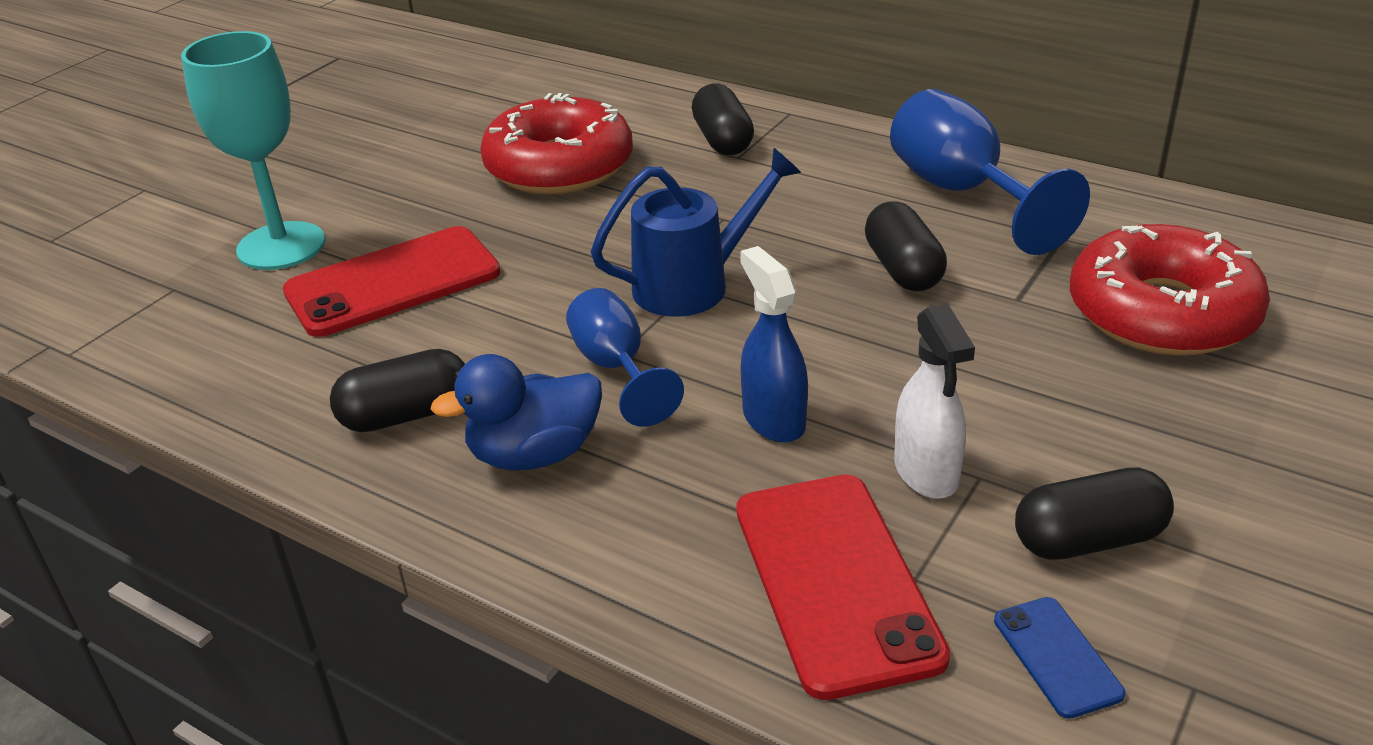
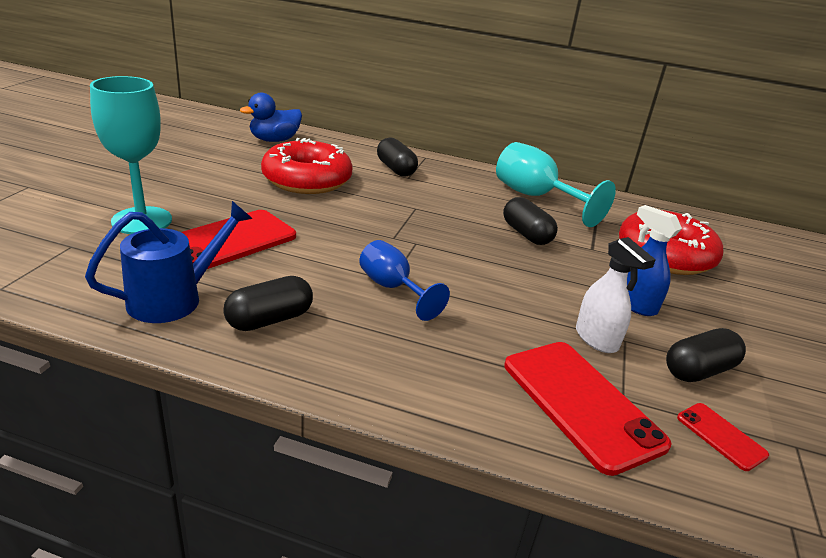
camera: 20 degrees left, 5 degrees down
blue duck [430,354,602,470] -> blue duck moved to [240,93,302,142]
blue watering can [591,147,802,317] -> blue watering can moved to [85,201,253,323]
blue spray bottle [740,246,808,443] -> blue spray bottle moved to [627,205,682,316]
blue goblet [890,89,1090,255] -> turquoise goblet [496,142,616,227]
blue phone [994,597,1126,719] -> red phone [677,403,769,471]

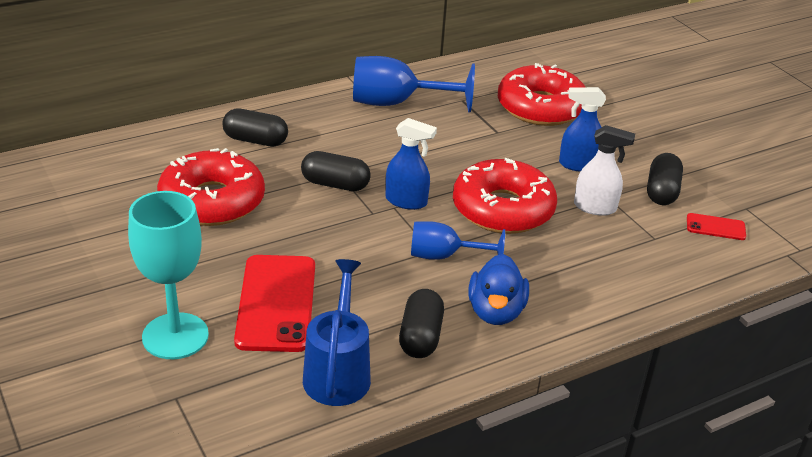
camera: 45 degrees left, 5 degrees up
blue duck [240,93,302,142] -> blue duck moved to [468,254,529,325]
turquoise goblet [496,142,616,227] -> blue goblet [353,56,475,113]
black capsule [503,197,558,245] -> black capsule moved to [301,151,371,191]
red phone [504,342,672,476] -> none
none -> blue spray bottle [385,118,437,210]
none -> red donut [453,158,557,234]

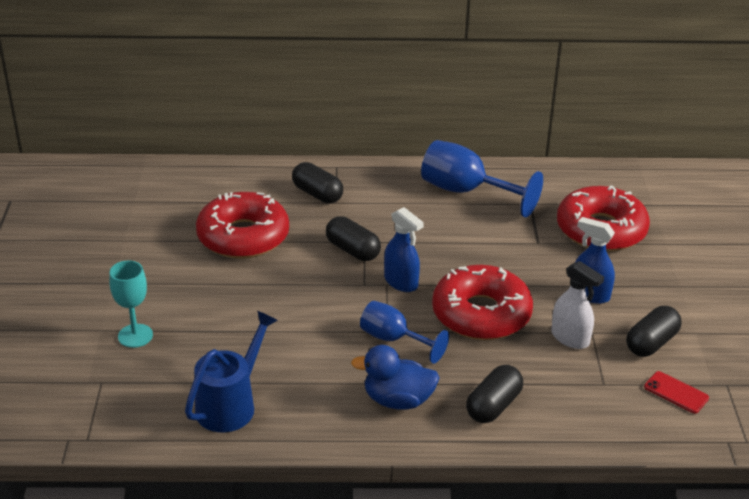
camera: 30 degrees right, 0 degrees up
turquoise goblet [128,191,209,359] -> turquoise goblet [110,261,153,348], size x0.64
red phone [234,255,315,352] -> none
black capsule [399,289,444,358] -> black capsule moved to [466,365,523,423]
blue duck [468,254,529,325] -> blue duck turned 60 degrees clockwise [351,345,440,410]

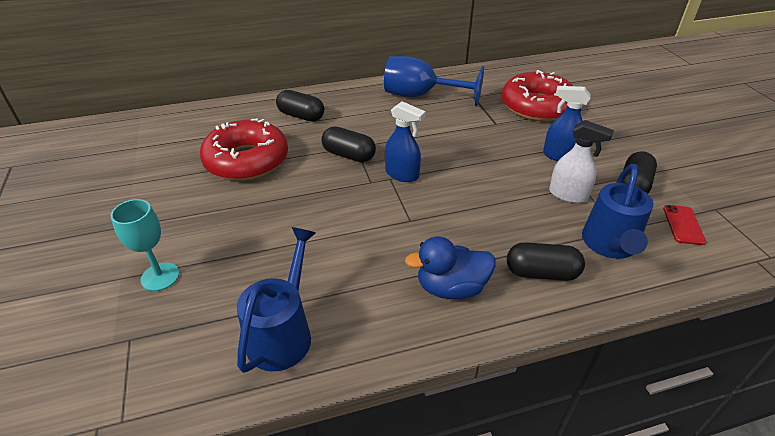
camera: 15 degrees left, 5 degrees up
blue goblet [360,301,449,364] -> none
red donut [432,265,533,340] -> none
black capsule [466,365,523,423] -> black capsule turned 75 degrees clockwise [507,242,585,281]
red phone [644,371,709,414] -> red phone turned 75 degrees clockwise [663,205,706,245]
none -> blue watering can [582,164,653,259]

